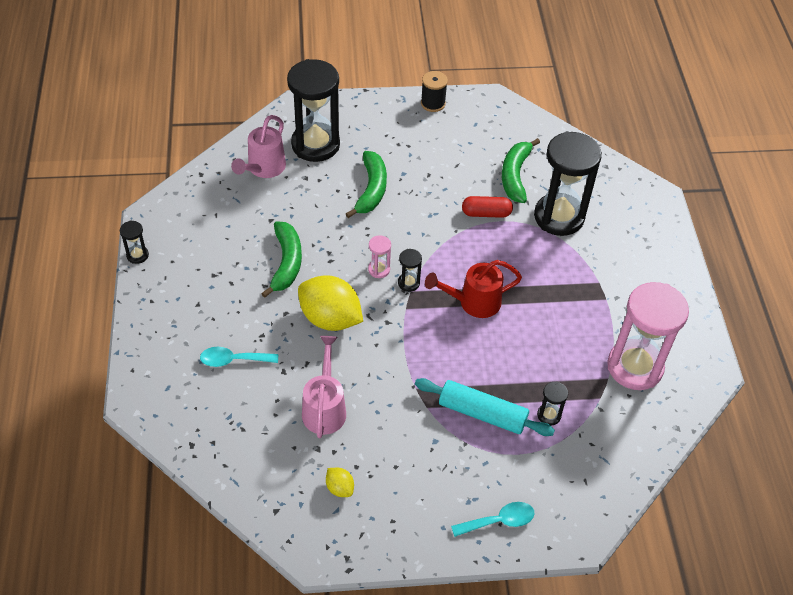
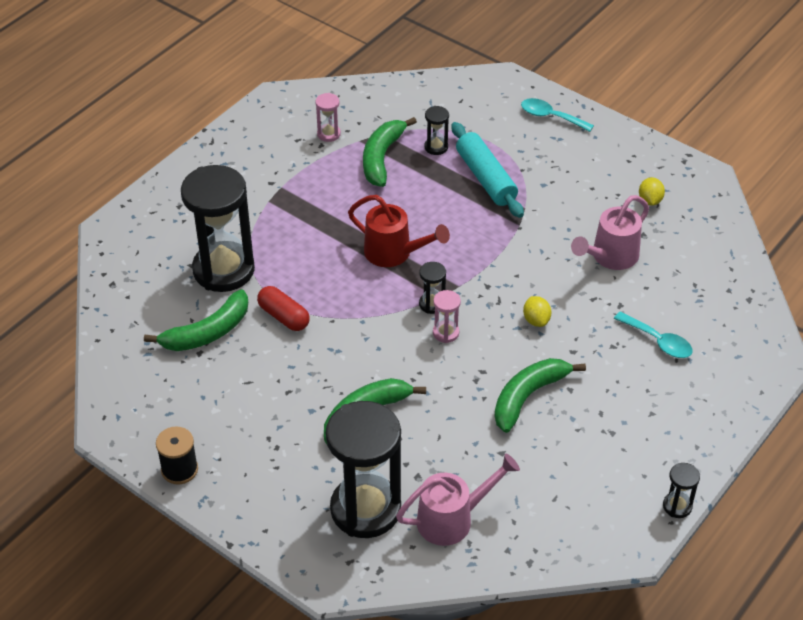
camera: 135 degrees left, 5 degrees down
yellow lemon [298,275,363,331] -> yellow lemon [523,296,551,327], size x0.45
pink hourglass [607,282,689,390] -> pink hourglass [315,93,341,142], size x0.42
none -> green banana [363,117,417,187]

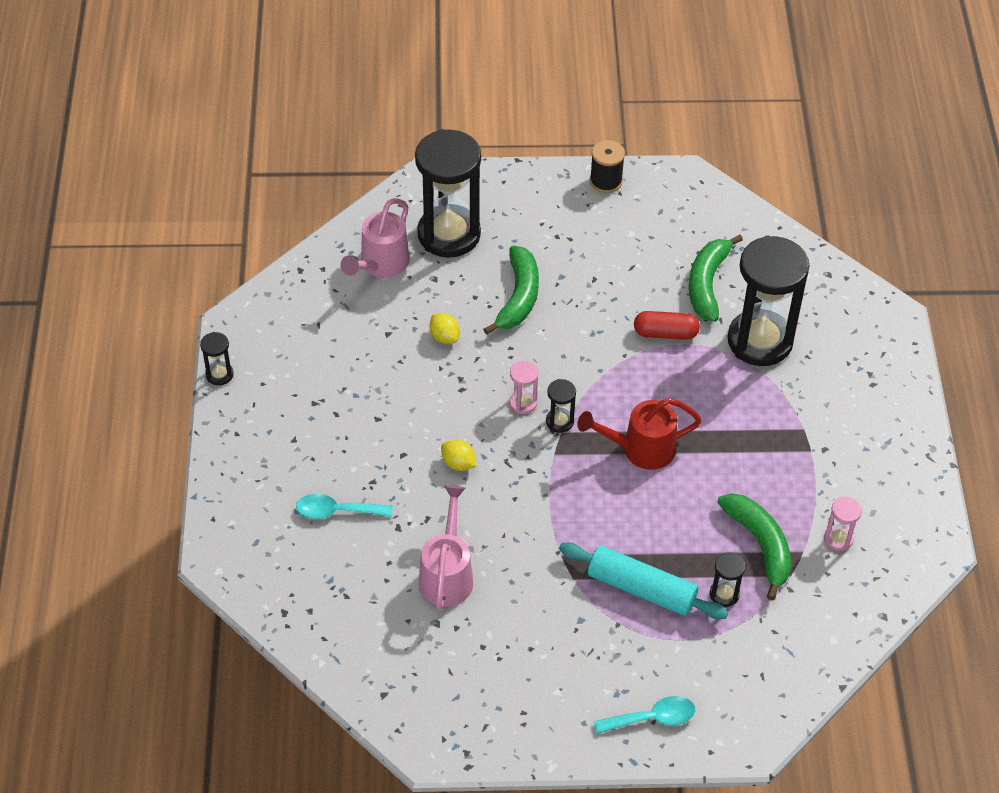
camera: 140 degrees right, 5 degrees up
green banana [494,358,586,433] -> none
yellow lemon [639,177,665,206] -> yellow lemon moved to [430,313,460,344]

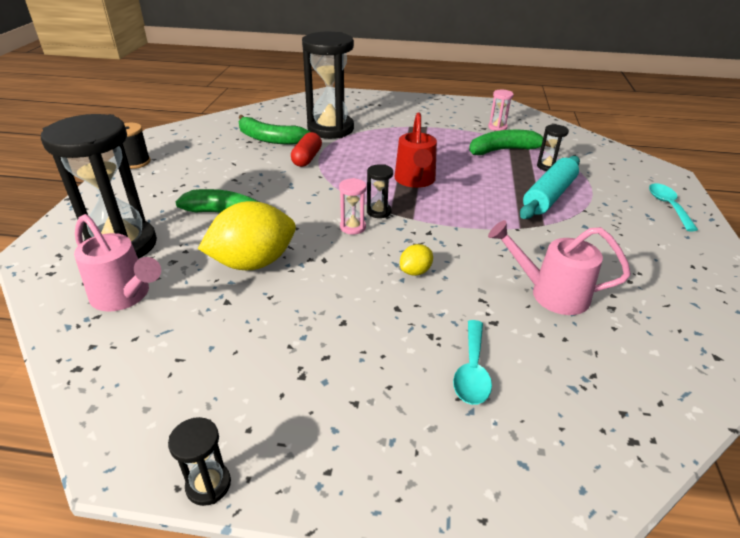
camera: 80 degrees left, 15 degrees down
yellow lemon [430,313,460,344] -> yellow lemon [198,201,296,270], size x2.21

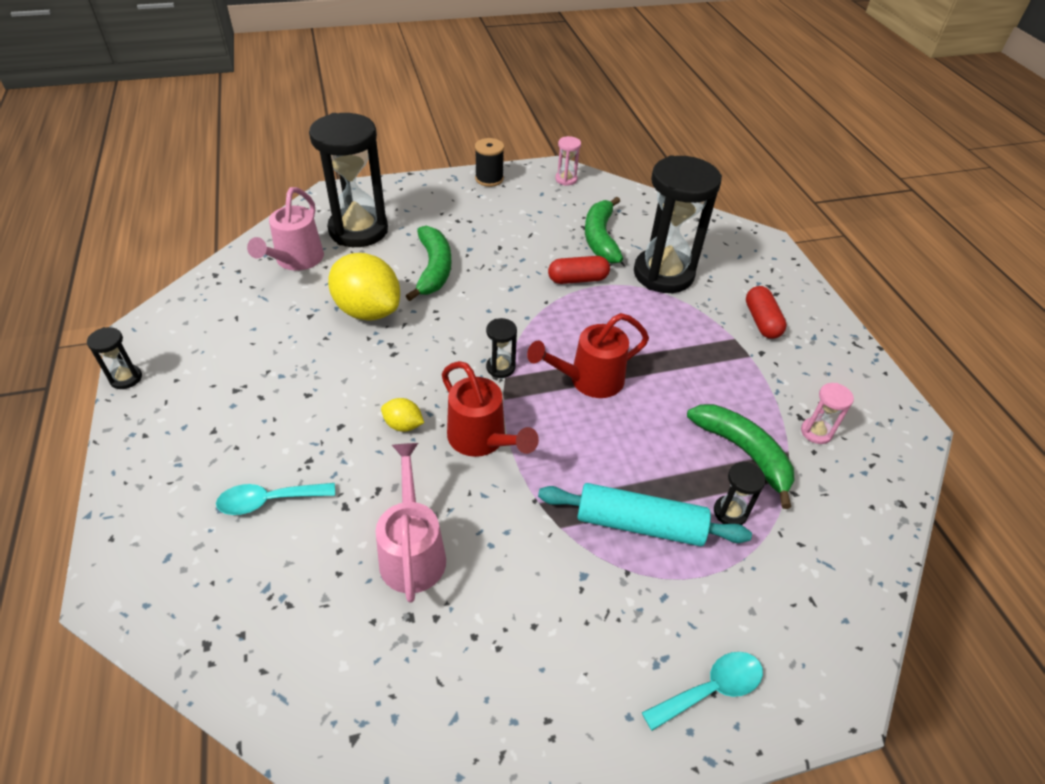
camera: 65 degrees right, 10 degrees up
pink hourglass [339,178,367,235] -> pink hourglass moved to [555,136,581,186]
none -> red watering can [442,361,539,457]
none -> red capsule [746,286,787,339]

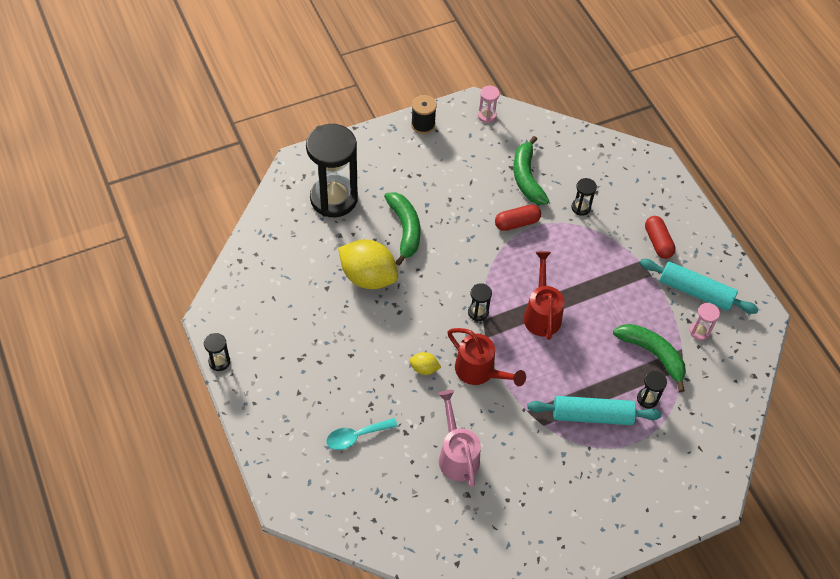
camera: 10 degrees left, 10 degrees up
pink watering can [247,187,324,271] -> none
red watering can [527,313,649,398] -> red watering can turned 120 degrees clockwise [523,251,565,340]
black hourglass [634,155,722,293] -> black hourglass [571,178,597,216], size x0.42
turquoise spoon [642,652,763,731] -> none
none -> turquoise rolling pin [639,259,759,314]

